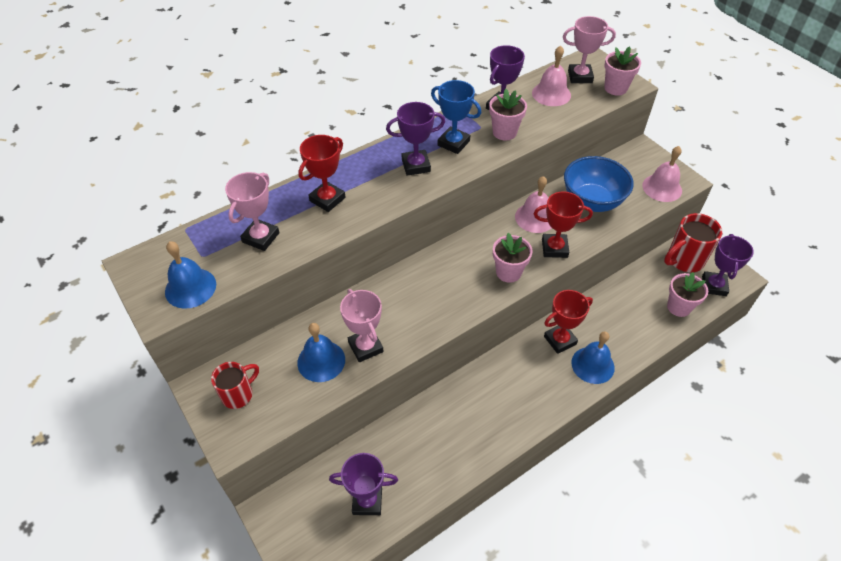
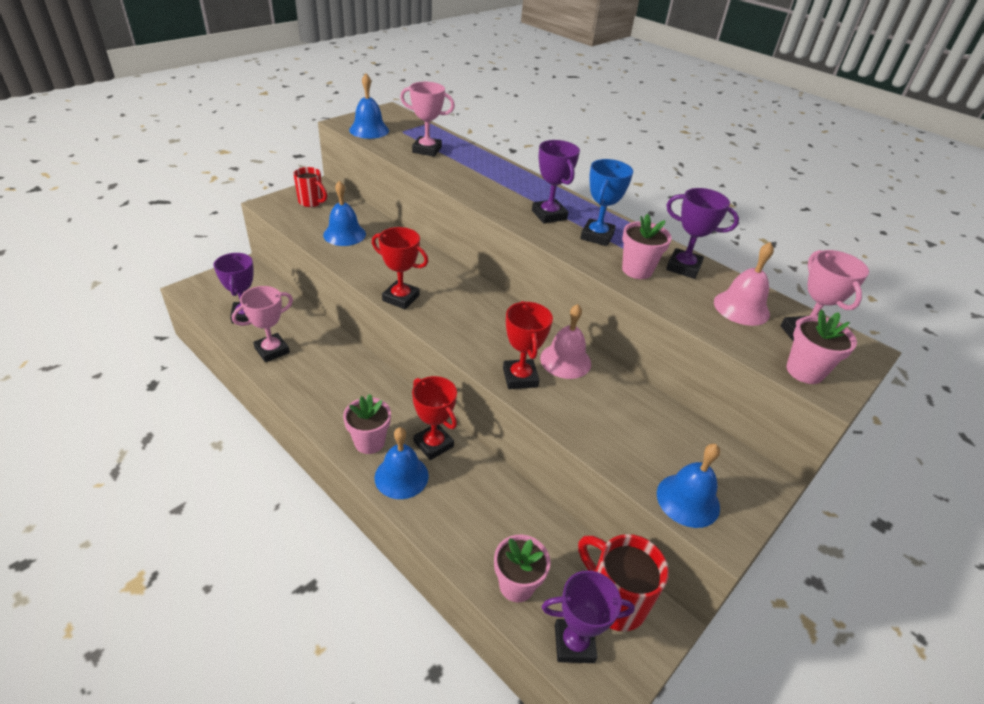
camera: 75 degrees right, 10 degrees down
red trophy [298,135,345,212] -> red trophy moved to [372,227,429,309]
pink trophy [340,289,384,362] -> pink trophy moved to [232,286,293,362]
pink flower pot [493,233,533,283] -> pink flower pot moved to [343,394,391,454]
blue bowl [564,156,634,212] -> none
pink bell [642,146,682,202] -> blue bell [657,444,720,528]

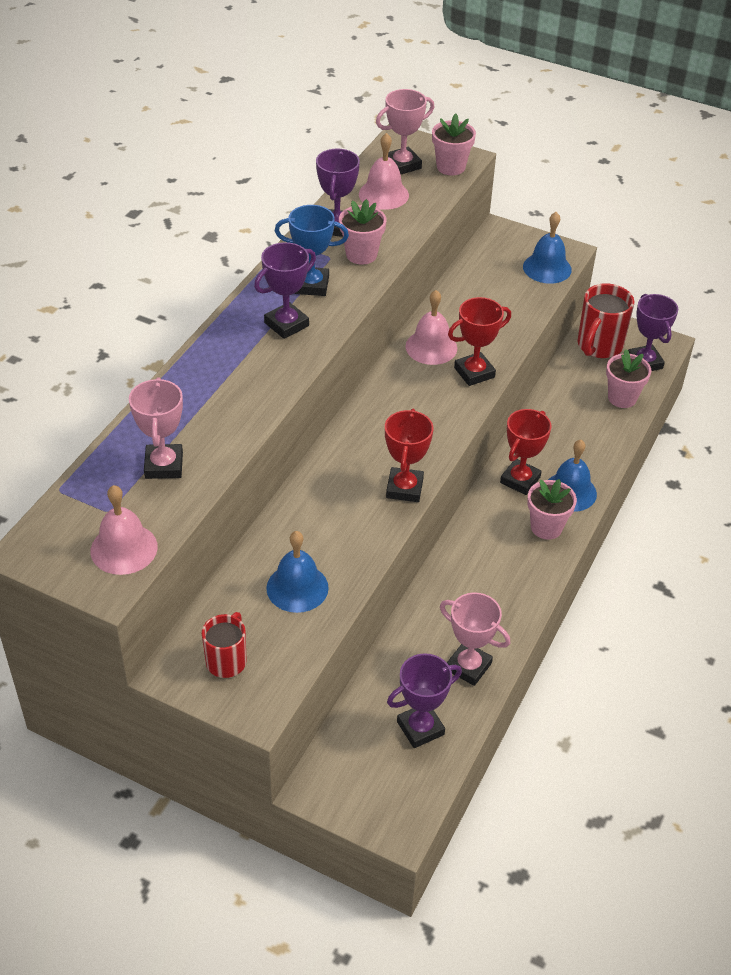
camera: 105 degrees left, 5 degrees up
blue bell [349,74,389,139] -> pink bell [90,485,158,575]

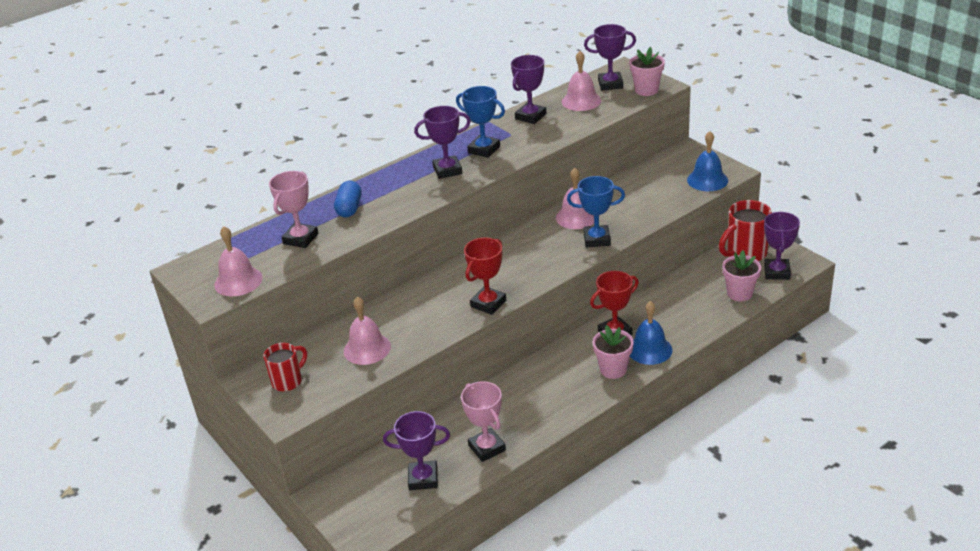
camera: 30 degrees right, 10 degrees down
blue bell [266,531,329,613] -> pink bell [344,297,391,365]
pink flower pot [339,199,386,265] -> none
pink trophy [376,89,434,175] -> purple trophy [584,24,636,91]
red trophy [448,297,511,386] -> blue trophy [567,176,625,247]
none -> blue capsule [334,181,361,217]

